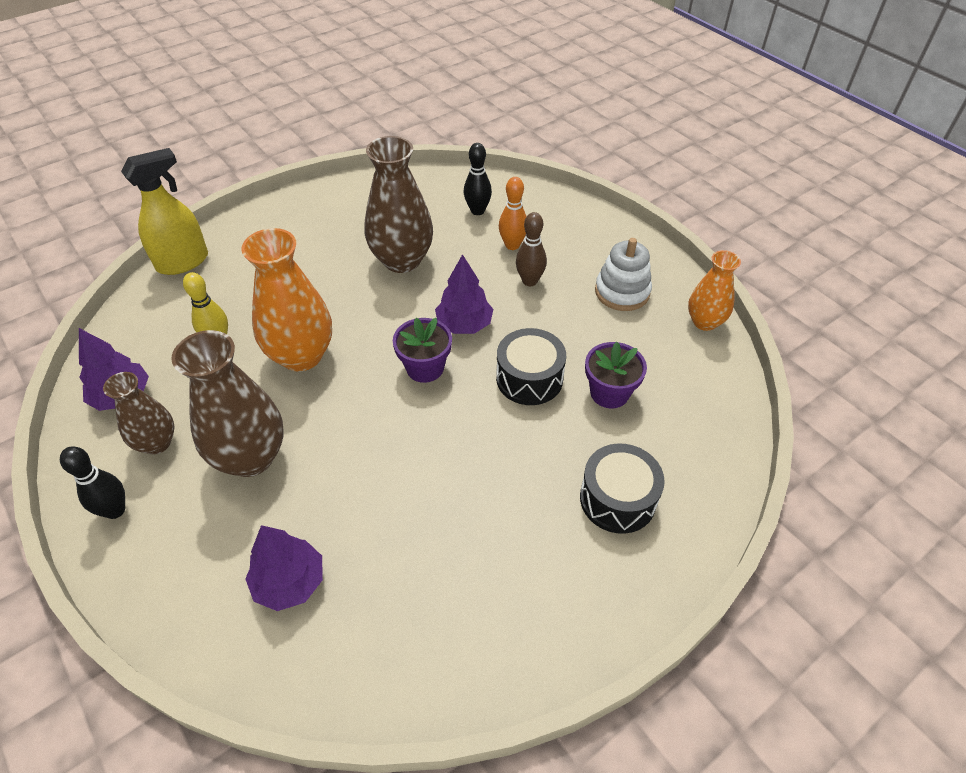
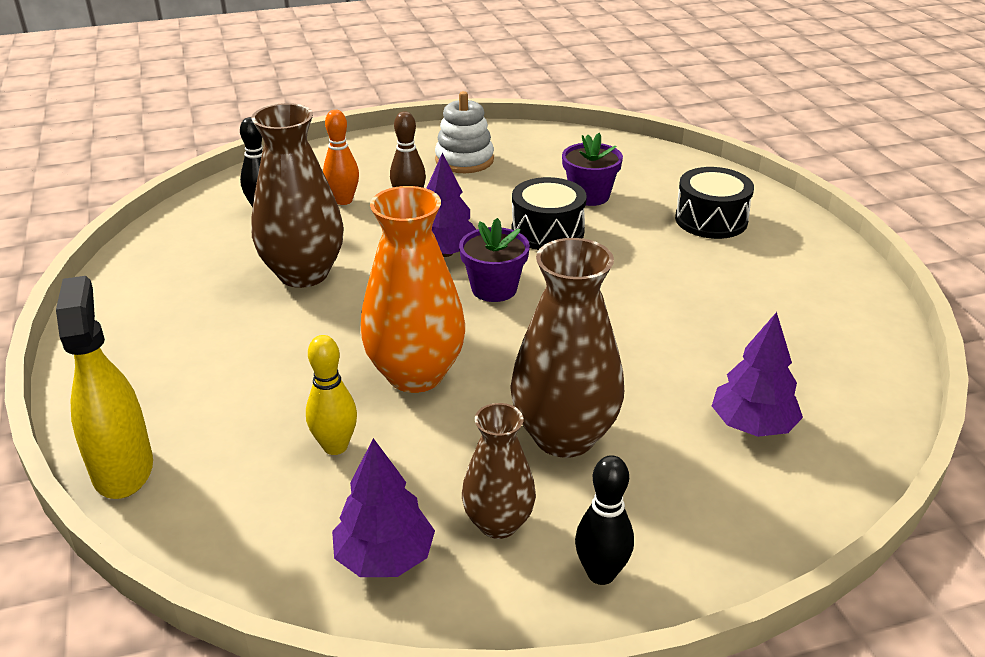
camera: 70 degrees left, 15 degrees down
orange vase [688,250,741,331] -> none

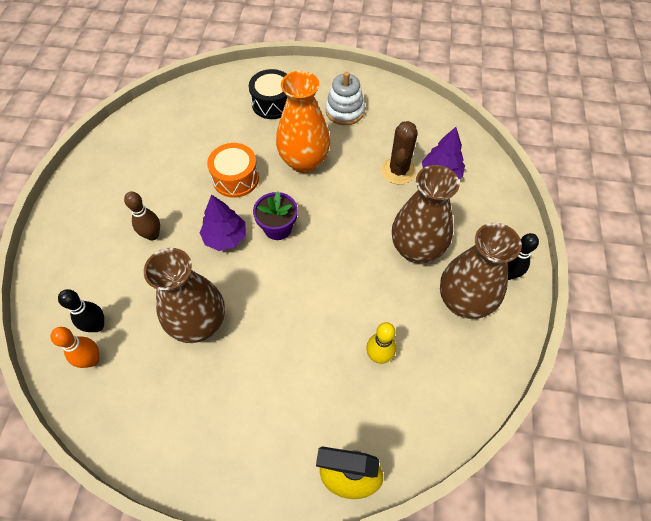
camera: 65 degrees left, 25 degrees up
orange bowling pin [323,110,359,205] -> orange bowling pin moved to [50,327,99,368]
purple tree [332,438,435,577] -> none
orange vase [360,186,465,393] -> orange vase moved to [276,71,330,173]
white stacking toy [435,91,494,173] -> white stacking toy moved to [326,72,365,125]
brown vase [462,403,536,539] -> brown vase [440,223,522,319], size x1.67
black drum [512,177,587,250] -> orange drum [207,143,259,198]
purple flower pot [562,133,623,206] -> none
none -> brown cactus [382,121,418,185]

